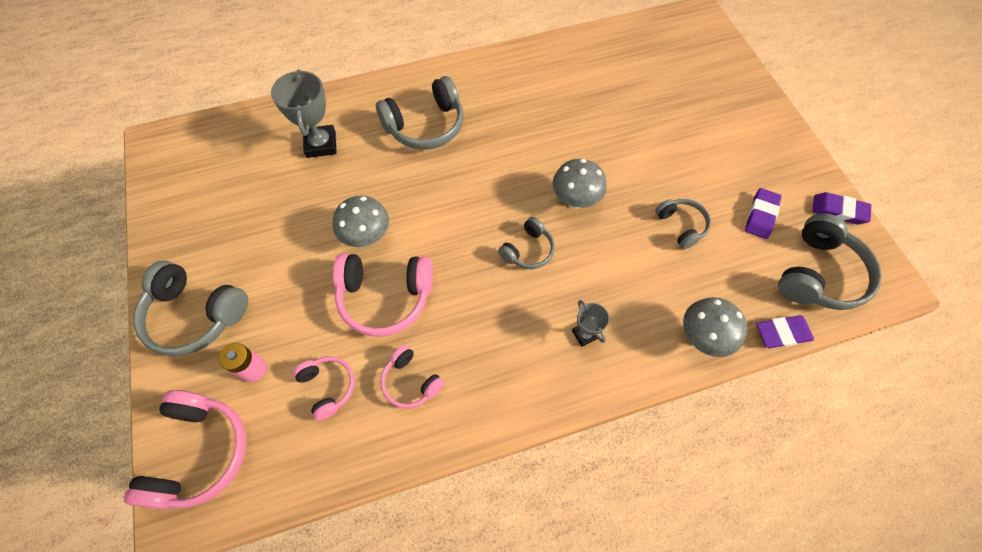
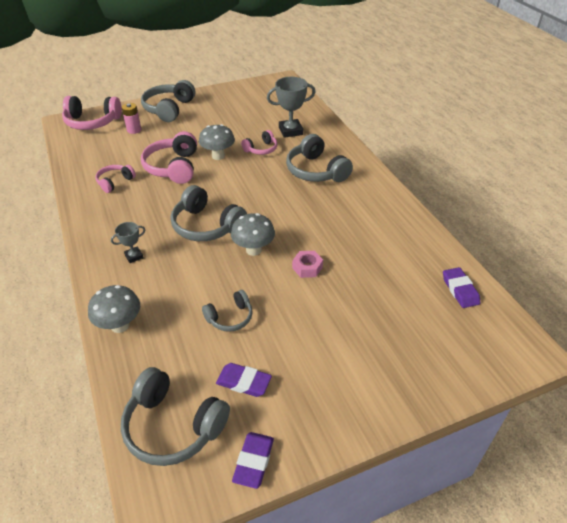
camera: 85 degrees right, 20 degrees down
pink headphones [293,356,355,421] -> pink headphones moved to [241,130,277,155]
grey headphones [498,217,555,269] -> grey headphones [171,185,247,241], size x1.75
purple eraser [756,315,814,348] -> purple eraser moved to [443,267,480,308]
none -> pink nut [292,251,323,278]

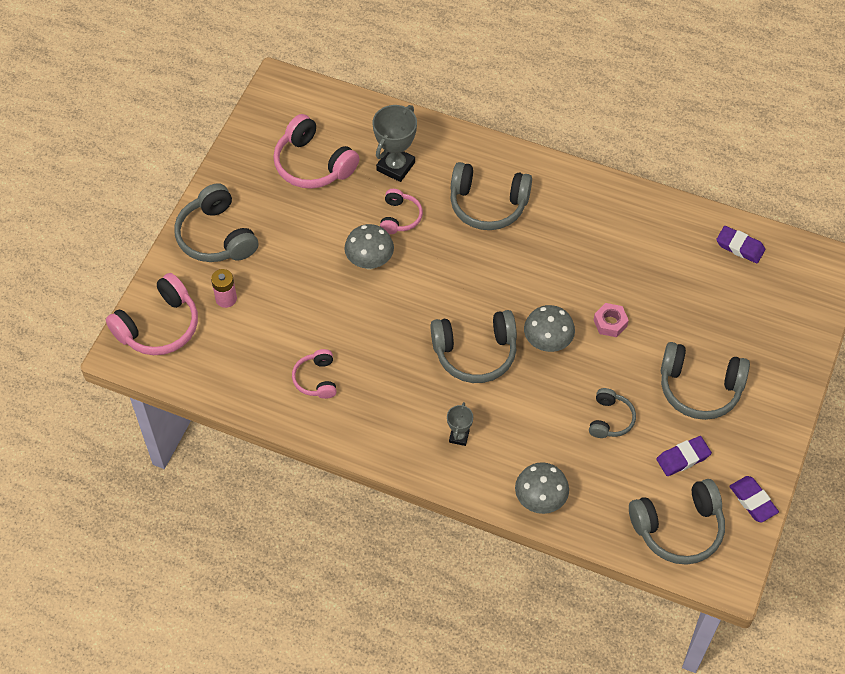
camera: 45 degrees left, 15 degrees up
pink headphones [141,131,197,184] -> pink headphones moved to [273,114,359,189]
none -> grey headphones [661,342,750,420]

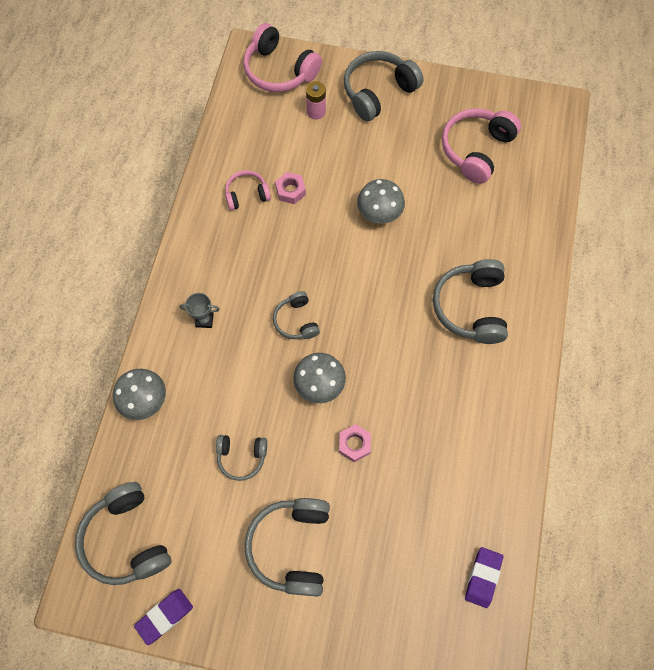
camera: 80 degrees right, 10 degrees up
grey trophy [373,105,417,182] -> none
pink headphones [380,189,423,234] -> none
grey headphones [431,310,517,383] -> grey headphones [273,291,320,339], size x0.57
purple eraser [656,436,712,476] -> none
none -> pink nut [275,172,306,204]

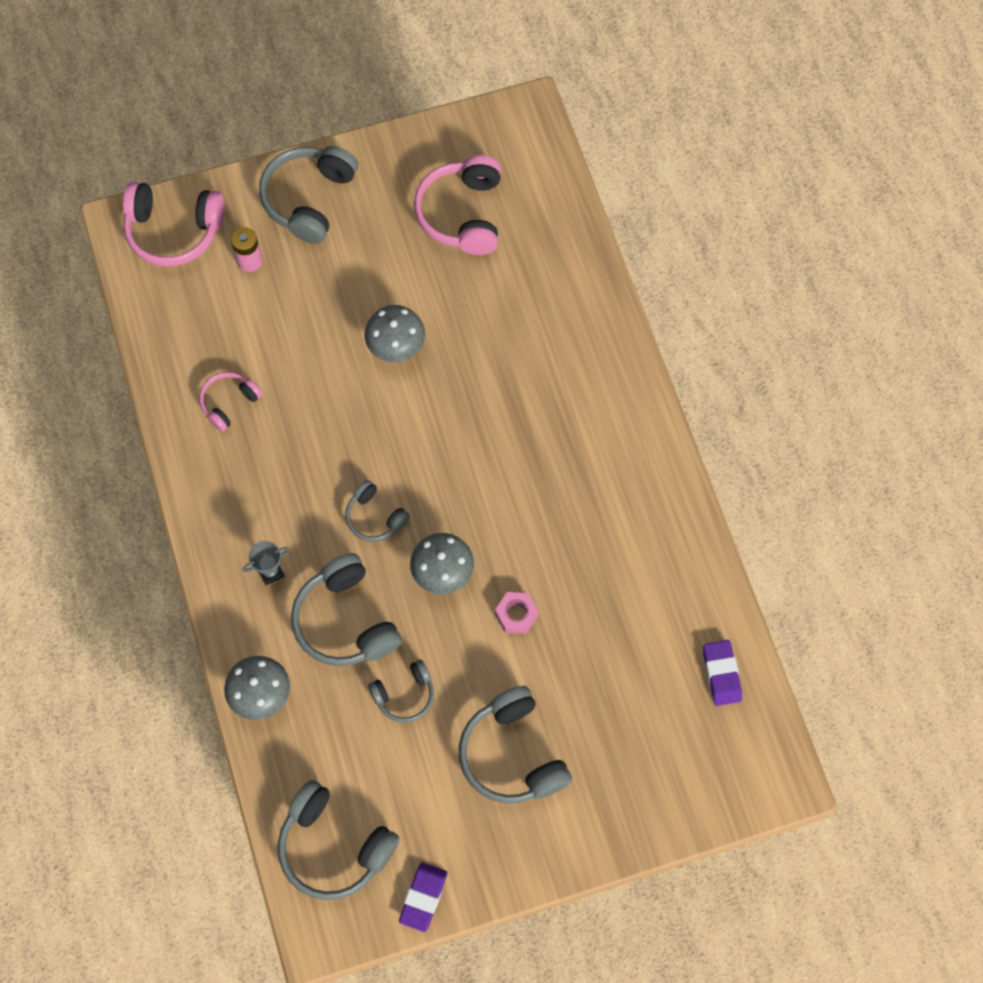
camera: 30 degrees left, 0 degrees up
pink nut [275,172,306,204] -> none
grey headphones [433,259,508,344] -> grey headphones moved to [291,553,402,666]

